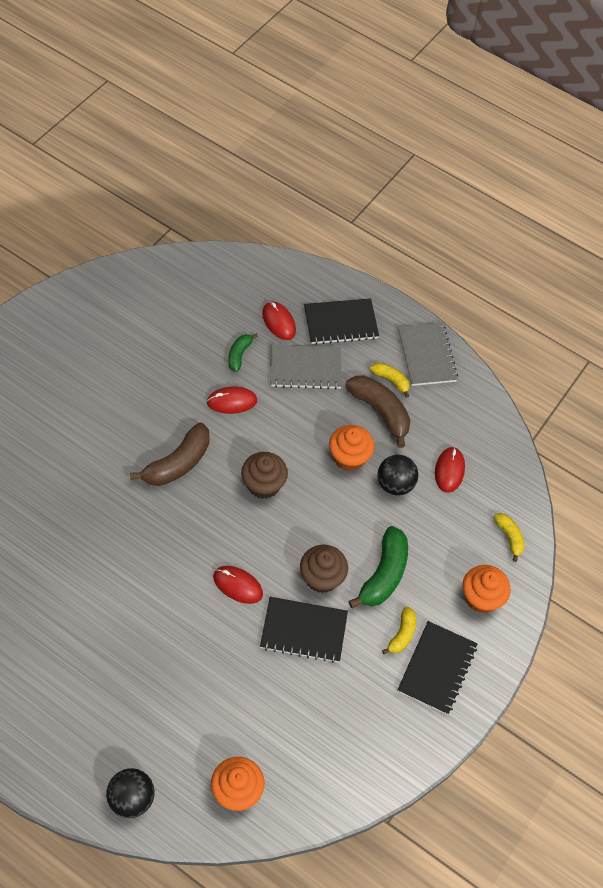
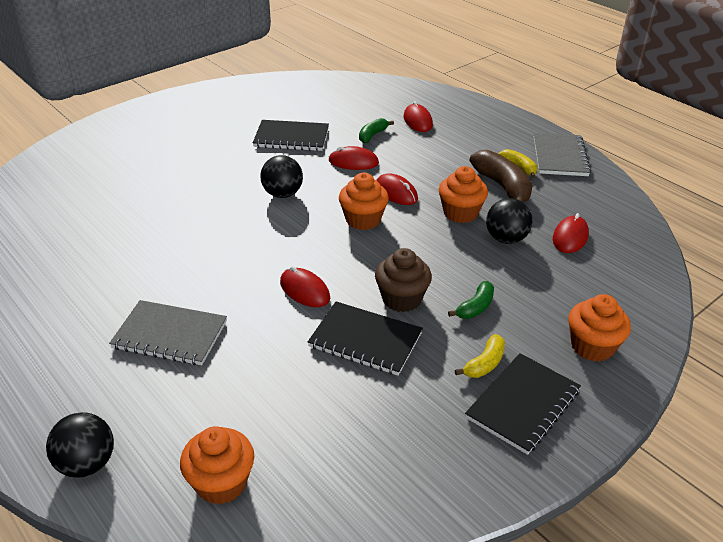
camera: 20 degrees right, 20 degrees down
brown banana [130,423,210,486] -> black ball [260,155,303,198]
brown cupcake [241,452,288,499] -> orange cupcake [339,173,389,230]
grey notebook [270,344,342,390] -> grey notebook moved to [109,300,227,365]
black notebook [304,298,379,345] -> black notebook moved to [253,120,329,151]
green banana [348,526,408,608] -> green banana [448,281,494,319], size x0.56
yellow banana [493,513,525,562] -> none
none -> red mouse [376,173,418,205]

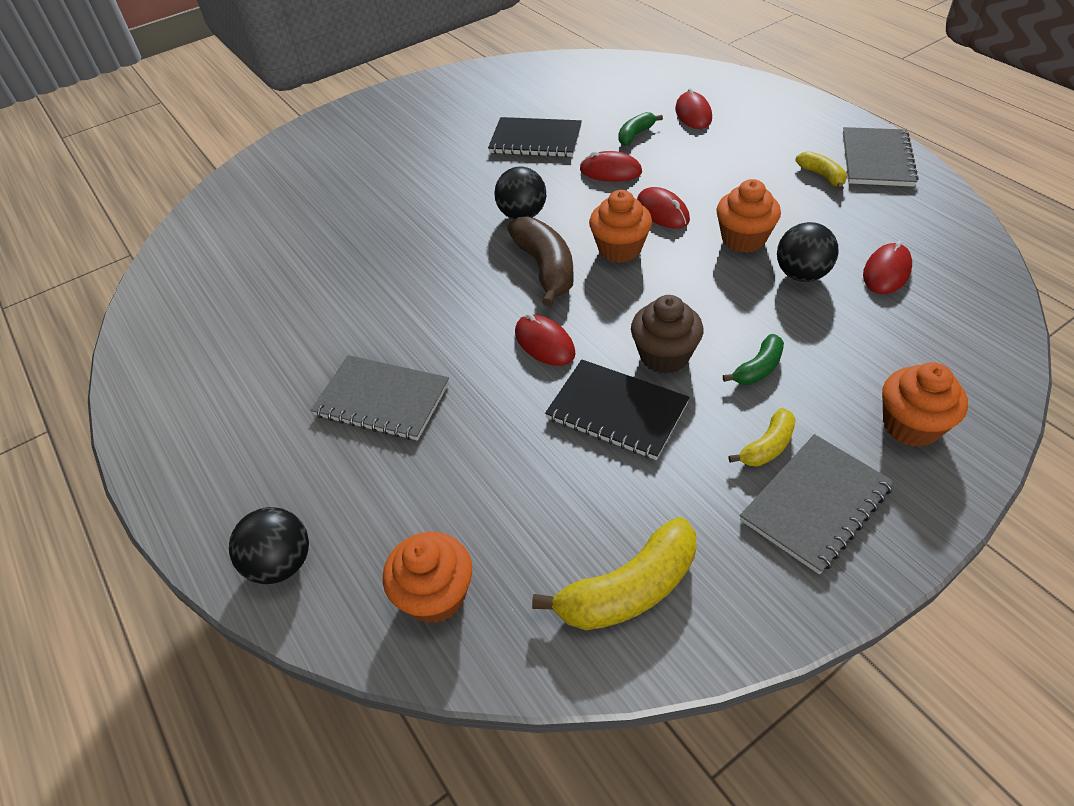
camera: 10 degrees right, 10 degrees up
black notebook [465,353,581,455] -> grey notebook [740,434,894,574]
brown banana [470,150,532,203] -> brown banana moved to [507,217,574,307]
none -> yellow banana [532,517,696,630]

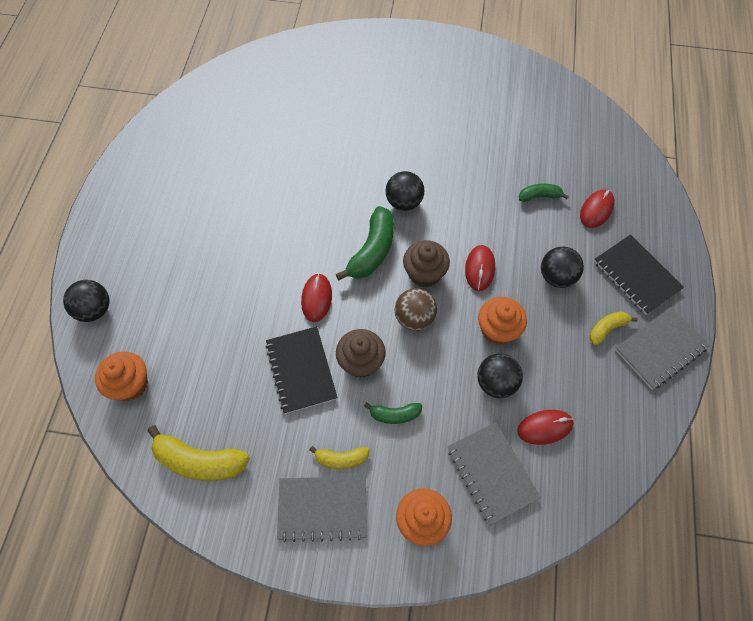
camera: 40 degrees right, 15 degrees up
grey notebook [311,355,449,441] -> grey notebook moved to [448,422,541,525]
black notebook [488,117,582,157] -> black notebook moved to [594,235,684,315]
brown banana [507,217,574,307] -> green banana [336,206,394,280]
red mouse [580,151,642,182] -> none
orange cupcake [589,190,652,263] -> brown cupcake [403,240,450,287]
yellow banana [795,151,847,191] -> yellow banana turned 135 degrees counterclockwise [590,311,638,345]
none -> brown ball [394,288,437,331]
none -> black ball [541,247,584,288]

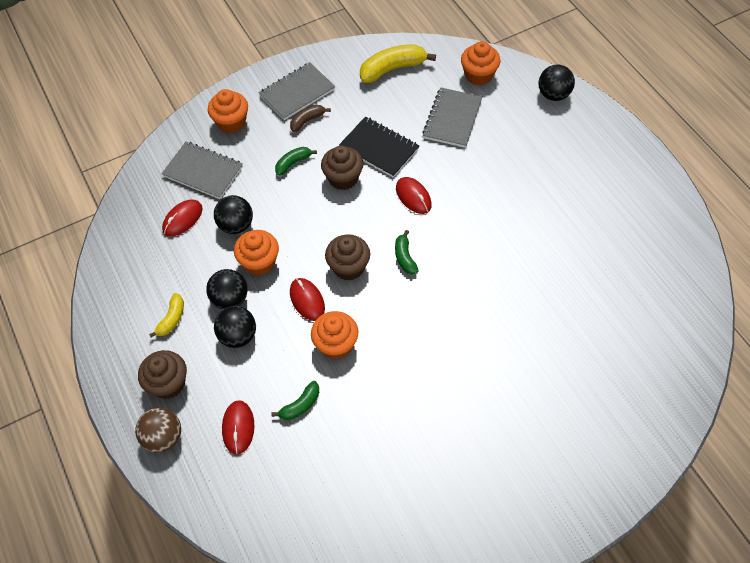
camera: 145 degrees right, 5 degrees down
yellow banana [309,446,370,469] -> brown banana [290,105,331,132]
green banana [336,206,394,280] -> green banana [395,230,419,274], size x0.56
black ball [386,171,424,211] -> black ball moved to [206,269,248,309]
brown ball [394,288,437,331] -> brown ball moved to [135,407,181,453]
black notebook [594,235,684,315] -> brown cupcake [138,350,187,399]
grey notebook [615,307,710,390] -> grey notebook moved to [422,87,482,148]
none -> orange cupcake [311,311,358,359]

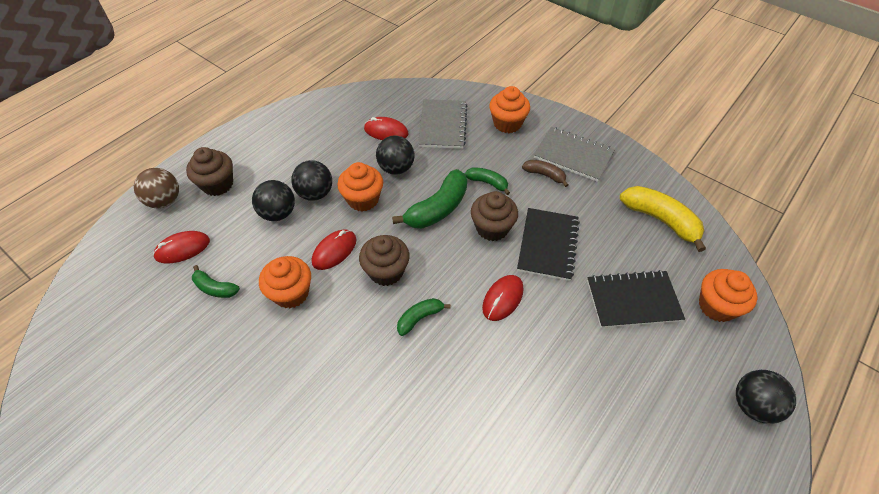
camera: 65 degrees right, 5 degrees down
yellow banana [149,293,184,337] -> none
grey notebook [422,87,482,148] -> black notebook [587,270,685,328]
none -> green banana [392,169,467,228]

